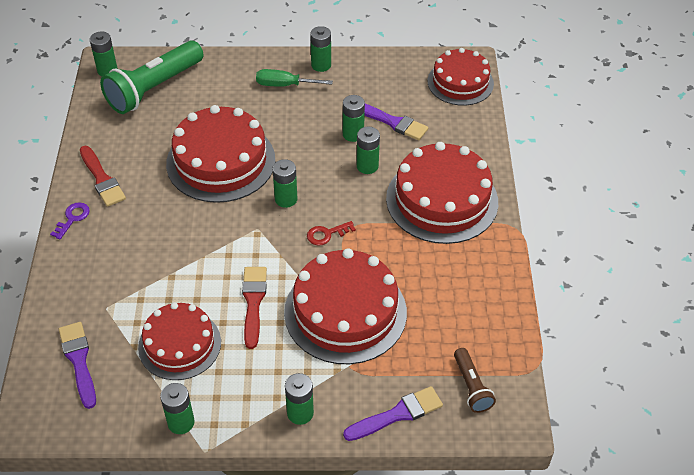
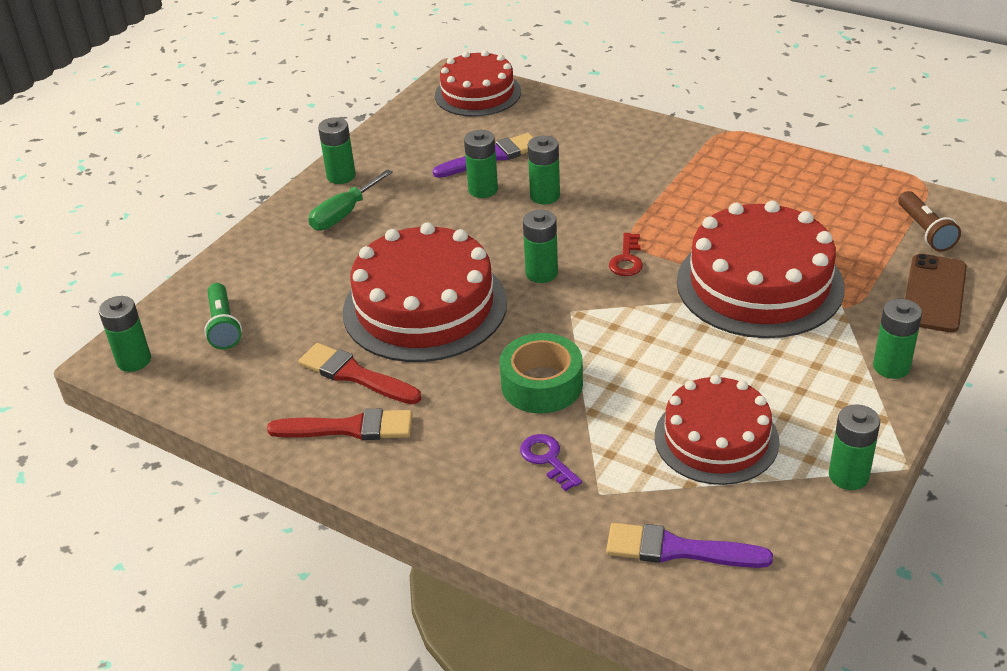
camera: 55 degrees left, 10 degrees down
purple key [50,202,90,239] -> purple key moved to [520,434,582,491]
green flashlight [100,41,204,114] -> green flashlight [204,283,242,349], size x0.50
red brush [242,267,267,349] -> red brush moved to [298,343,421,404]
purple brush [343,386,443,441] -> brown phone [905,254,967,332]
red cake [386,142,498,244] -> none
brown flashlight [454,348,496,413] -> brown flashlight turned 60 degrees clockwise [898,191,961,252]
none -> green tape [500,333,583,414]

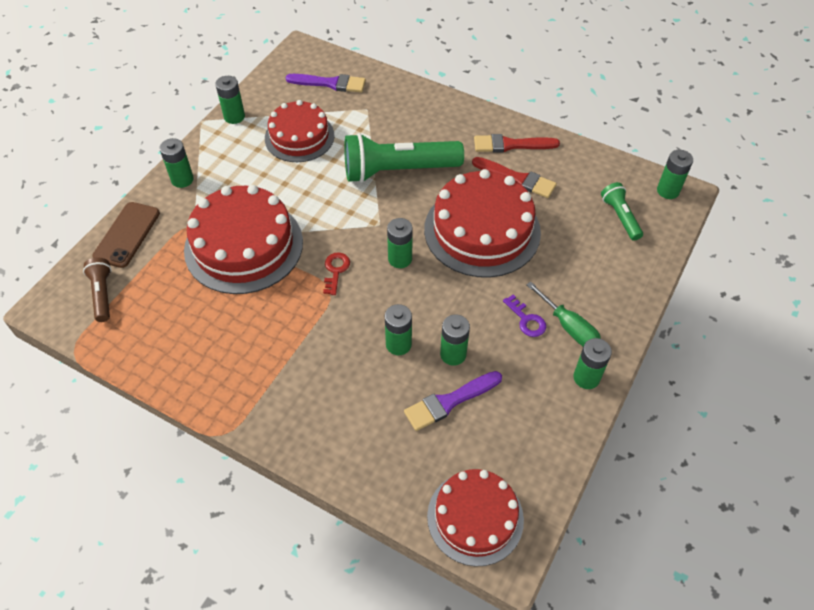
camera: 175 degrees right, 15 degrees up
green screwdriver [308,169,393,231] -> green screwdriver turned 105 degrees clockwise [526,282,601,347]
green tape [500,333,583,414] -> green flashlight [344,133,464,183]
purple key [520,434,582,491] -> purple key moved to [503,295,546,337]

